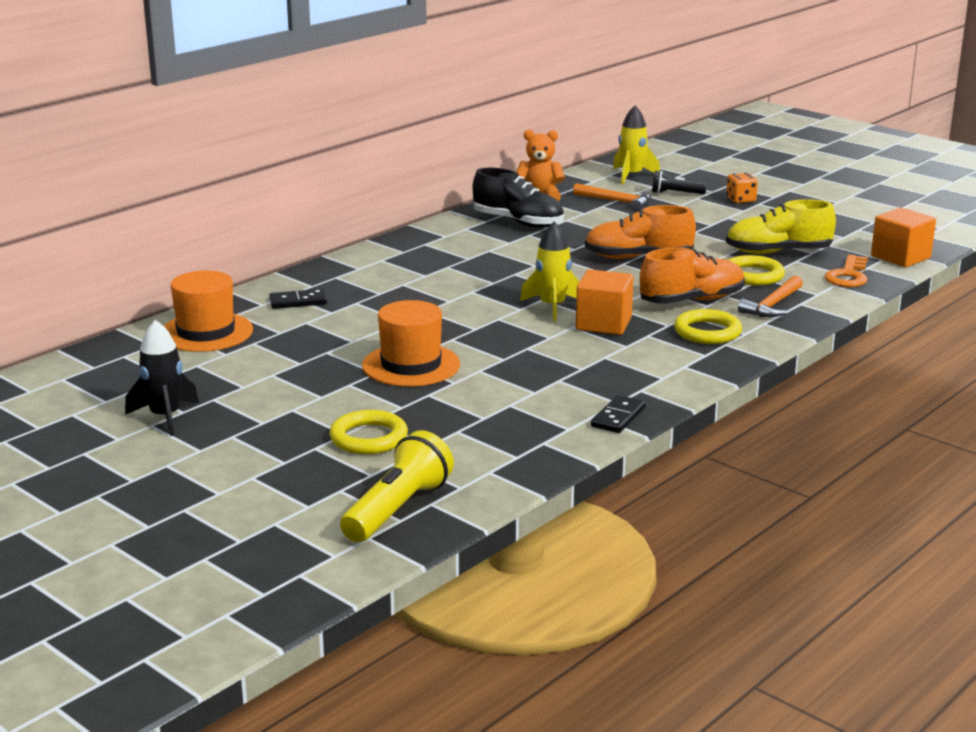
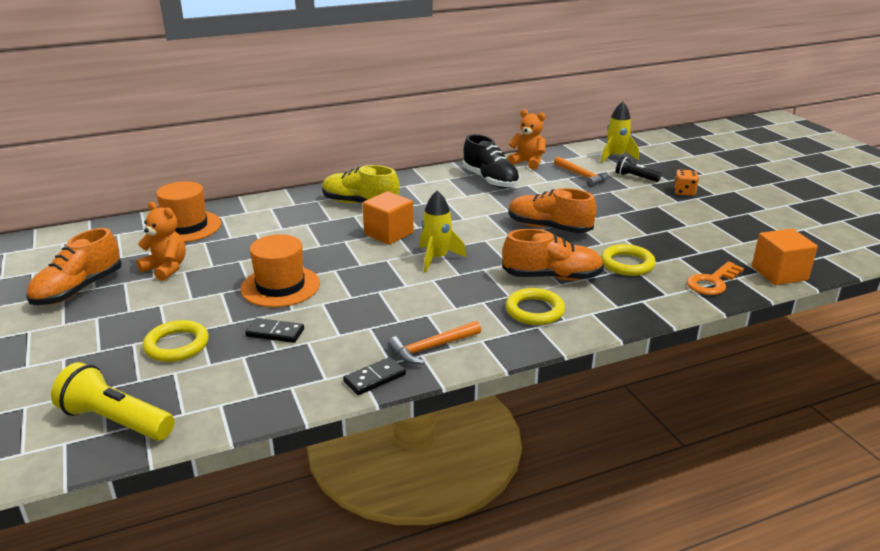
camera: 25 degrees right, 5 degrees up
black rocket [125,320,199,436] -> orange shoe [26,228,122,305]
black domino [269,289,327,309] -> black domino moved to [245,318,304,343]
yellow flashlight [340,430,454,542] -> yellow flashlight turned 120 degrees counterclockwise [51,362,174,441]
orange cube [576,269,634,335] -> orange cube moved to [362,191,414,245]
yellow shoe [726,199,836,254] -> yellow shoe moved to [322,165,400,203]
orange hammer [738,276,803,317] -> orange hammer moved to [388,321,481,364]
none -> orange teddy bear [136,202,186,281]

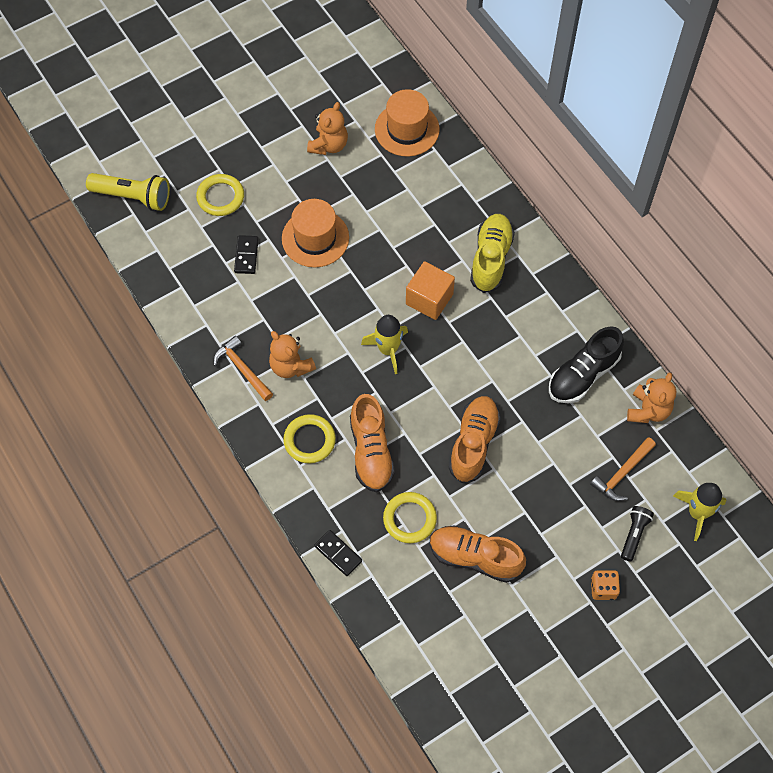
camera: 80 degrees right, 35 degrees up
orange shoe [26,228,122,305] -> orange shoe moved to [430,525,526,583]
yellow flashlight [51,362,174,441] -> yellow flashlight turned 90 degrees clockwise [86,173,170,211]
black domino [343,357,406,395] -> black domino moved to [314,530,362,576]
orange key [687,262,744,295] -> none
orange cube [752,228,818,285] -> none
none -> orange teddy bear [269,331,316,378]

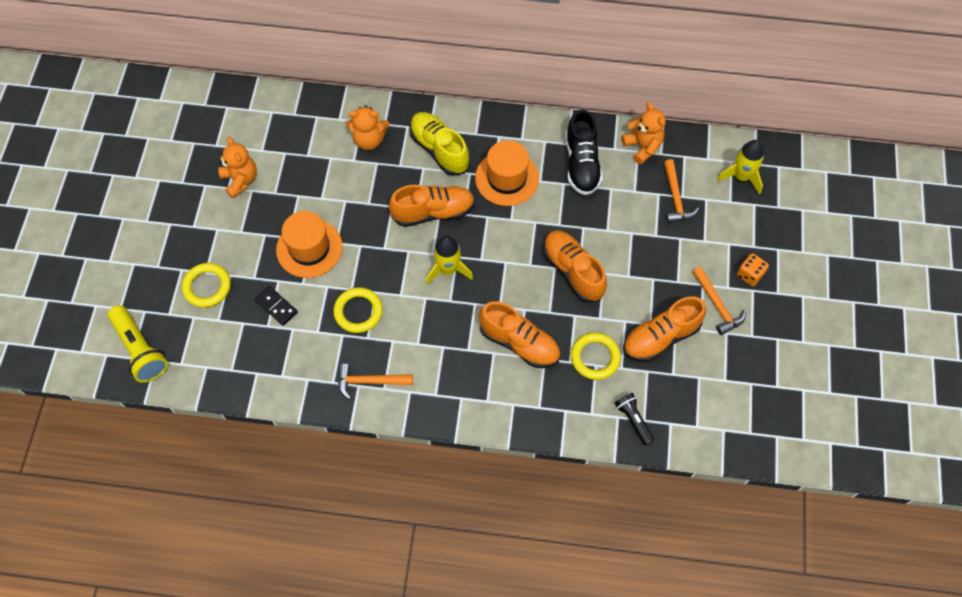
camera: 50 degrees left, 0 degrees up
yellow flashlight [86,173,170,211] -> yellow flashlight turned 90 degrees clockwise [108,305,168,383]
orange teddy bear [269,331,316,378] -> orange teddy bear moved to [346,105,389,150]
yellow ring [283,414,336,463] -> yellow ring moved to [333,287,383,333]
black domino [314,530,362,576] -> none
orange hat [375,89,440,157] -> orange hat moved to [475,140,539,206]
orange cube [406,261,455,320] -> orange shoe [389,185,475,227]
black flashlight [621,506,654,562] -> black flashlight moved to [615,393,654,445]
none -> orange hammer [693,267,746,335]

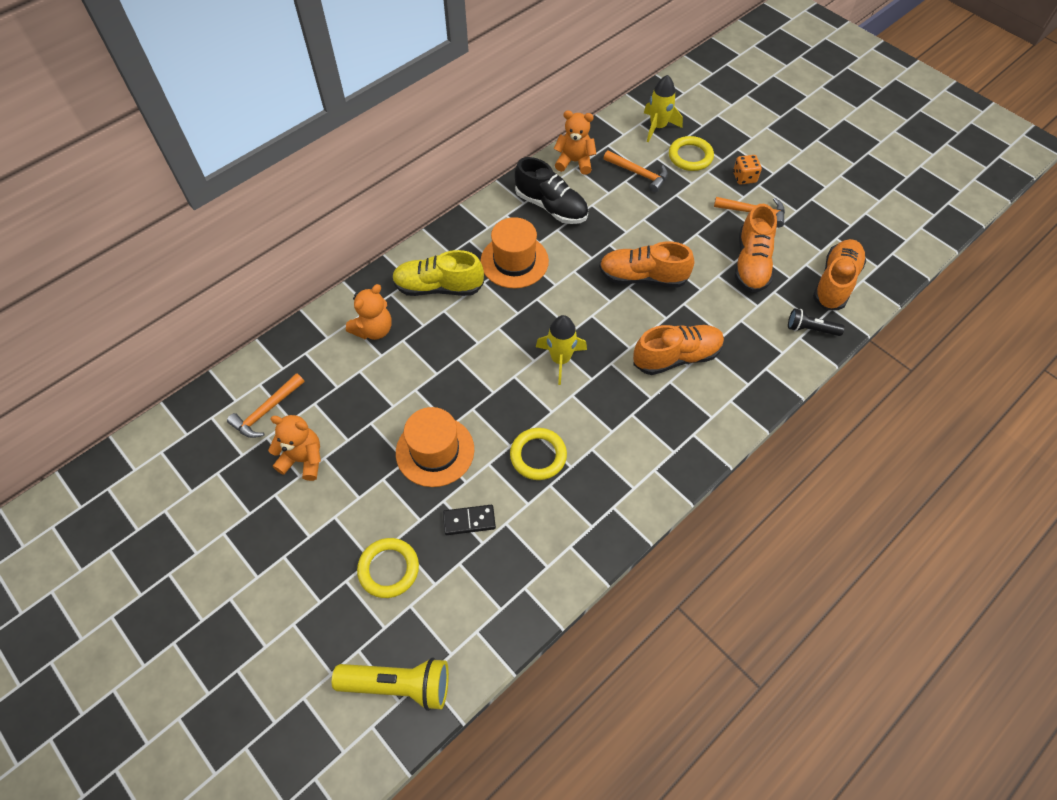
camera: 50 degrees left, 5 degrees down
orange hammer [338,364,413,400] -> orange hammer moved to [227,373,304,438]
orange shoe [389,185,475,227] -> orange shoe moved to [813,239,866,310]
yellow ring [571,333,621,380] -> yellow ring moved to [669,136,714,171]

